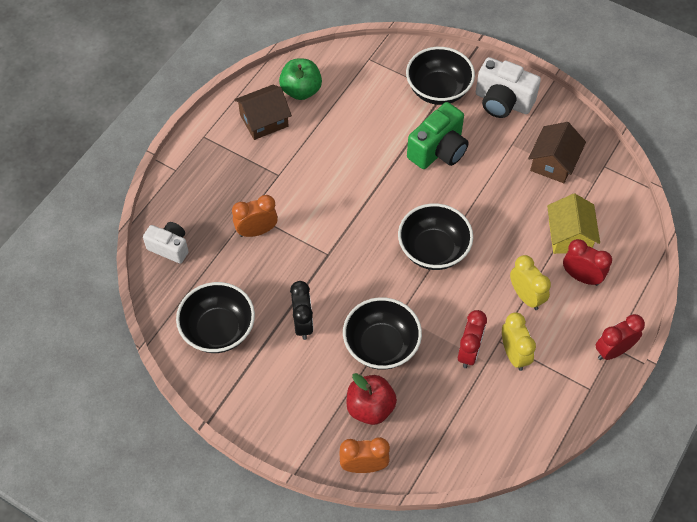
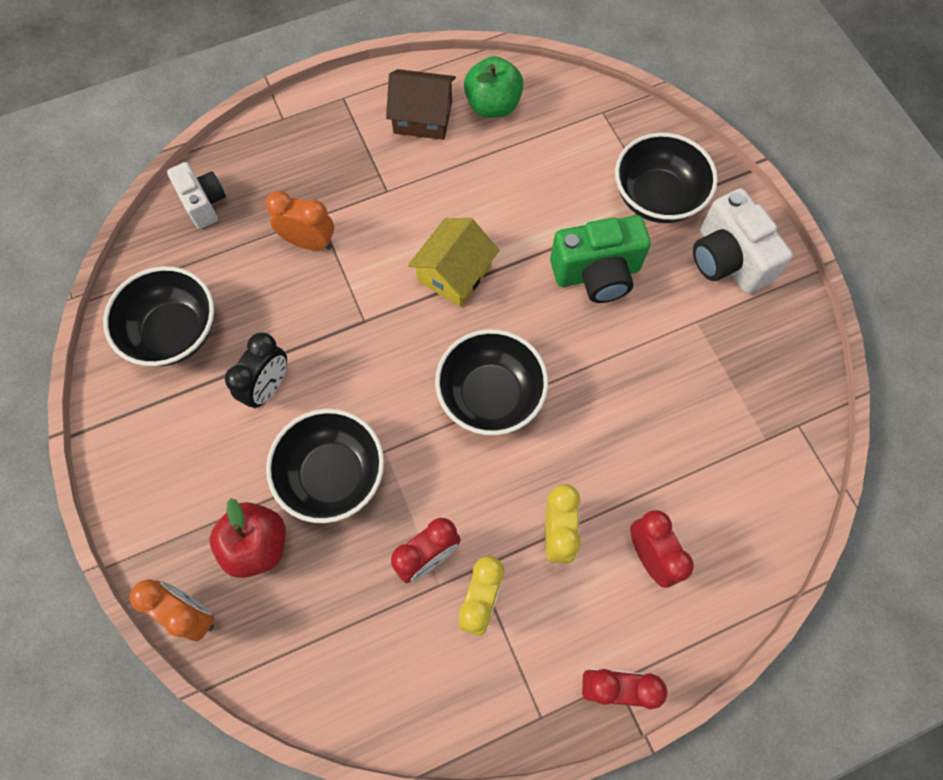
camera: 35 degrees right, 10 degrees up
brown house [528,122,586,183] -> none
yellow house [547,194,600,254] -> yellow house moved to [408,218,499,307]

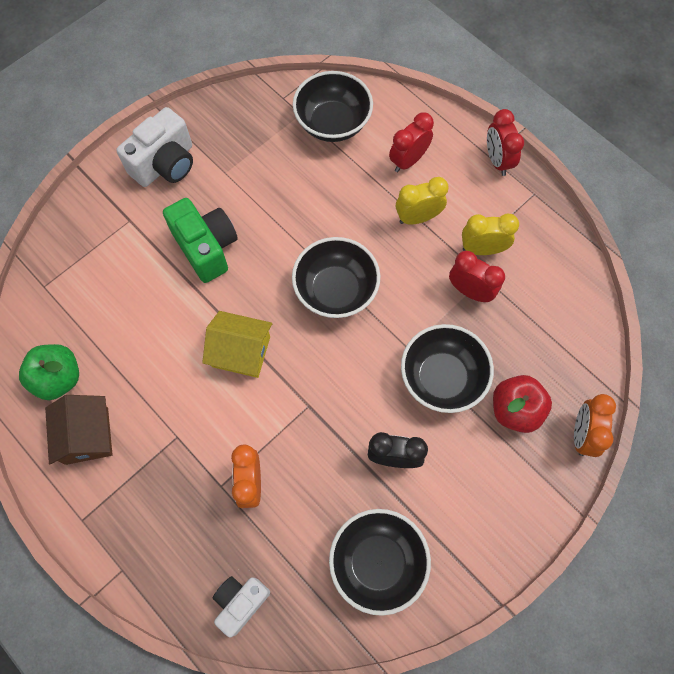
camera: 110 degrees left, 0 degrees up
black bowl [615,133,718,223] -> black bowl moved to [293,71,373,142]

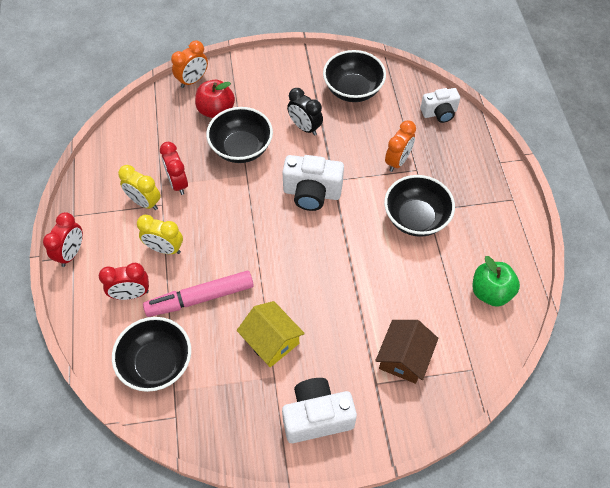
camera: 145 degrees left, 10 degrees down
brown house [45,395,113,465] -> brown house moved to [375,320,438,384]
green camera [163,198,238,283] -> none
yellow house [202,311,272,378] -> yellow house moved to [237,301,305,367]
black bowl [292,237,380,318] -> black bowl moved to [384,175,455,237]
none -> pink marker [143,271,254,317]
none -> white camera [282,155,344,211]

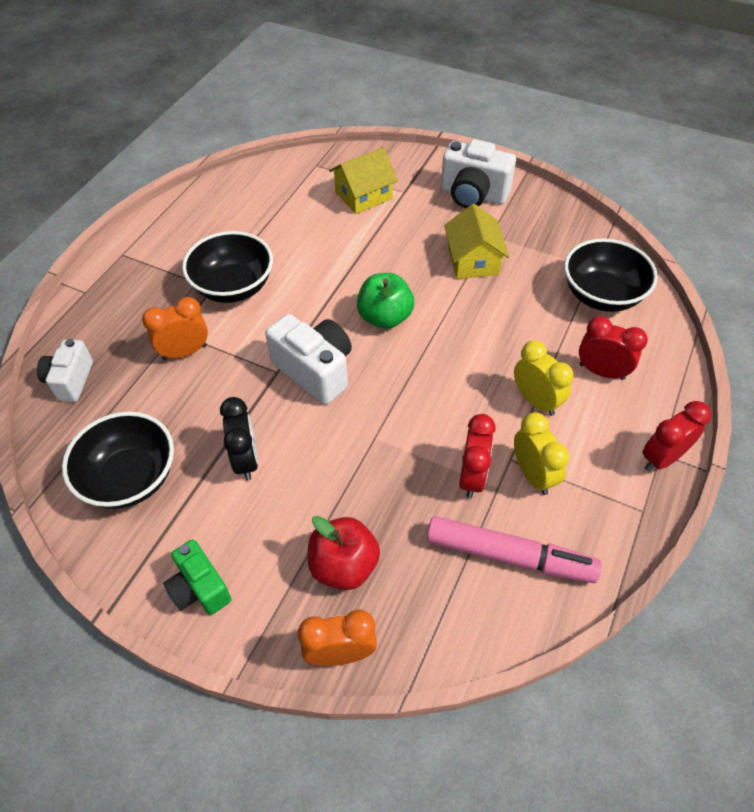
camera: 145 degrees left, 5 degrees down
pink marker [143,271,254,317] -> pink marker moved to [427,516,602,583]
black bowl [206,107,273,163] -> none
brown house [375,320,438,384] -> yellow house [329,147,398,214]
white camera [421,88,460,123] -> white camera turned 105 degrees counterclockwise [37,339,93,402]
green apple [473,256,520,307] -> green apple moved to [357,273,414,329]
none -> green camera [163,539,231,615]

